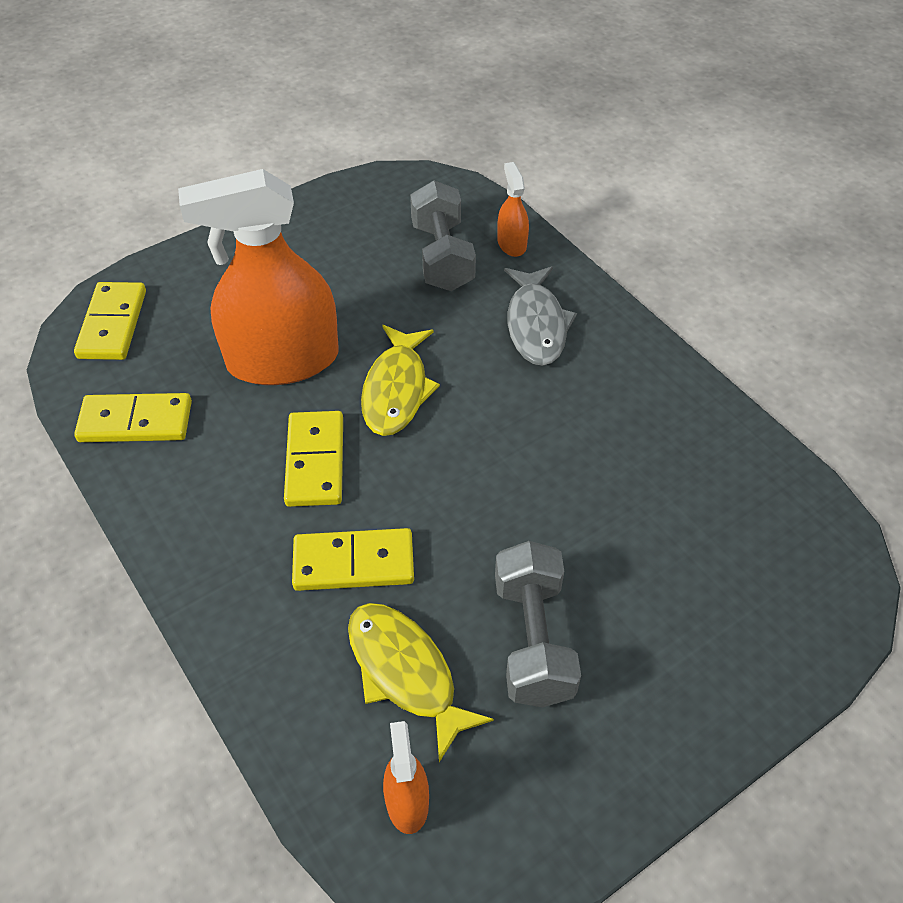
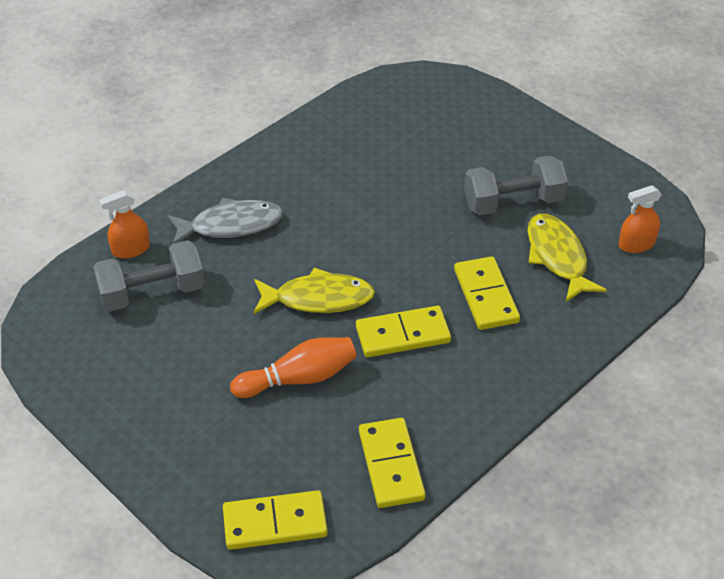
camera: 100 degrees left, 5 degrees down
orange spray bottle [178,169,339,385] -> orange bowling pin [230,337,357,398]
yellow fish [348,603,494,762] -> yellow fish turned 120 degrees clockwise [527,214,607,302]

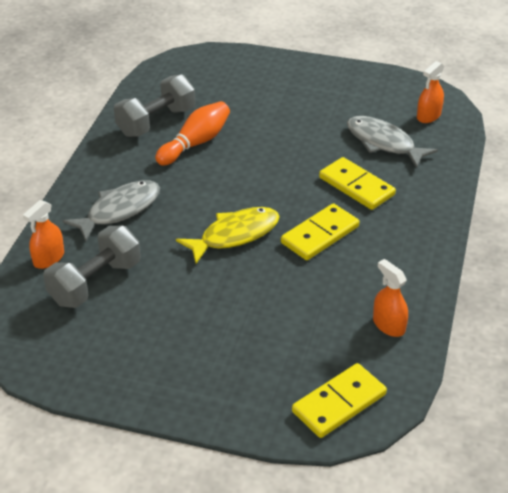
camera: 30 degrees left, 5 degrees down
orange bowling pin [230,337,357,398] -> orange bowling pin moved to [155,101,230,166]
yellow domino [359,418,426,508] -> orange spray bottle [373,259,408,337]
grey dumbbell [464,155,568,215] -> grey dumbbell moved to [114,74,195,137]
yellow fish [527,214,607,302] -> grey fish [347,116,438,168]

